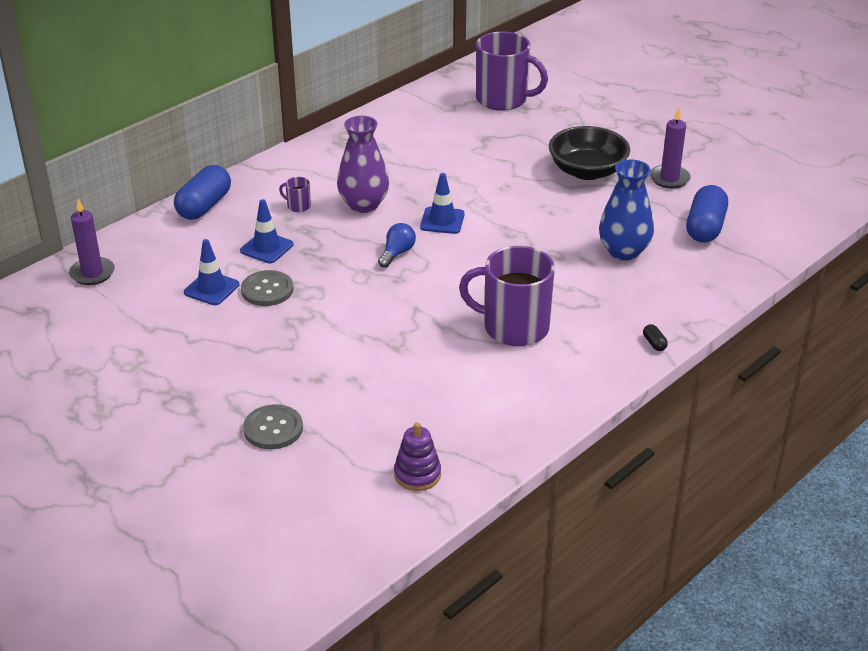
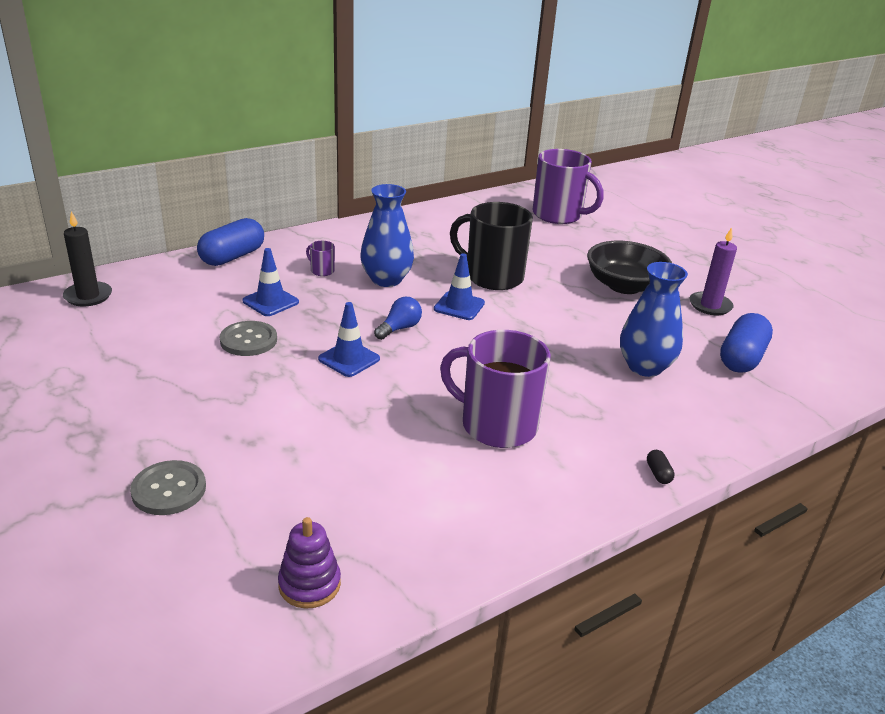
camera: 10 degrees right, 5 degrees down
purple candle [69,199,115,285] -> black candle [63,211,112,306]
blue traffic cone [184,239,239,305] -> blue traffic cone moved to [318,302,380,377]
purple vase [337,116,389,213] -> blue vase [360,184,414,287]
none -> black mug [450,202,533,290]

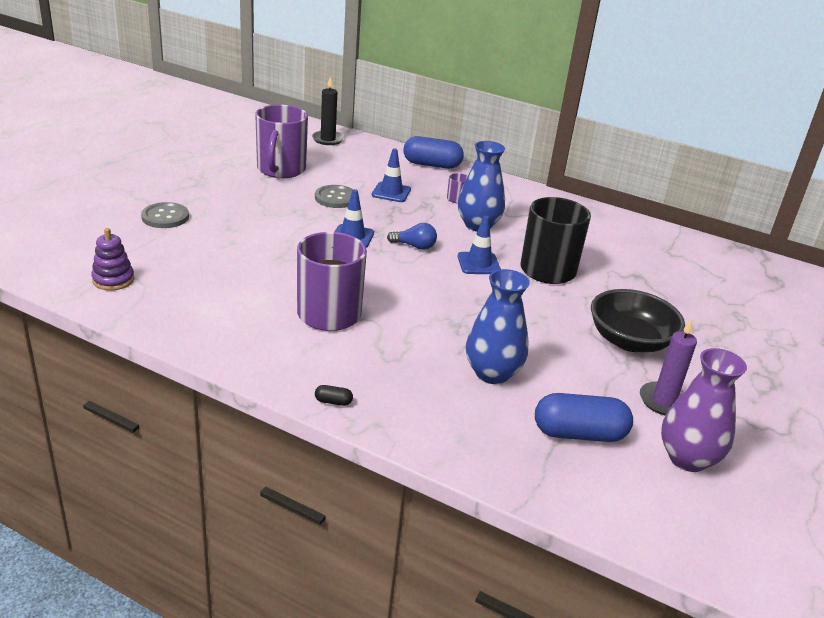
camera: 60 degrees right, 0 degrees up
purple mug [533,149,604,224] -> purple mug moved to [255,105,308,178]
black capsule [647,450,675,484] -> black capsule turned 45 degrees clockwise [315,385,353,406]
none -> purple vase [661,348,747,472]

